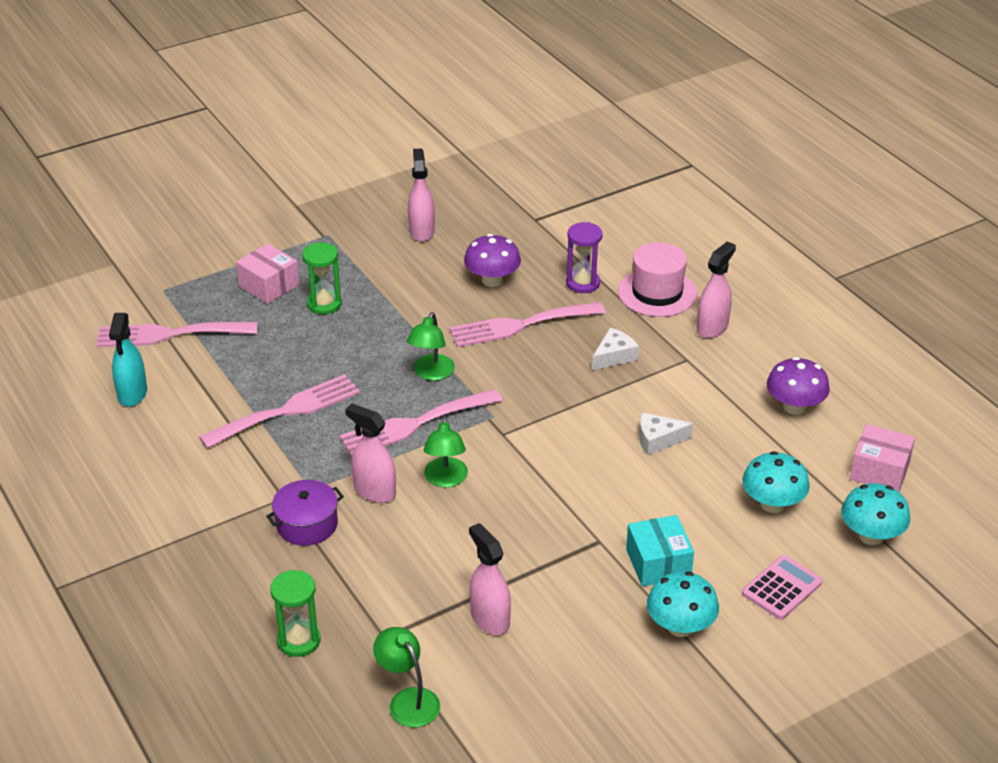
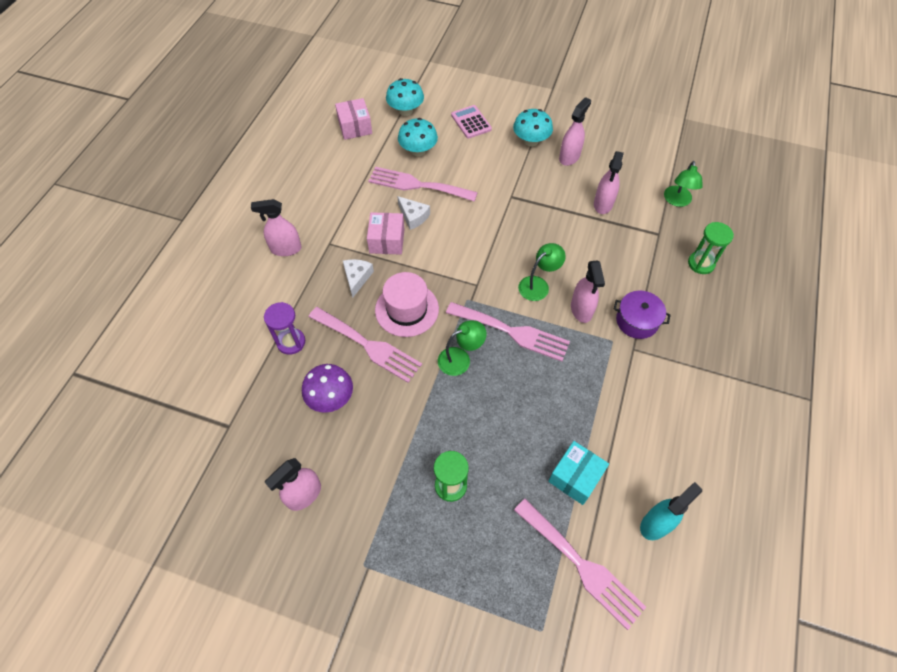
camera: 130 degrees left, 20 degrees up
pink fork [199,374,360,449] -> pink fork moved to [368,167,478,202]
pink box [236,244,299,304] -> pink box moved to [367,212,404,255]
white cheese [592,328,639,371] -> white cheese turned 90 degrees clockwise [343,259,374,298]
pink hat [618,242,697,317] -> pink hat moved to [375,272,439,337]
turquoise box [626,515,694,587] -> turquoise box moved to [548,441,609,505]
pink calculator [742,555,823,619] -> pink calculator turned 60 degrees clockwise [451,105,492,139]
purple mushroom [767,357,830,415] -> none
none -> pink spray bottle [559,97,591,166]

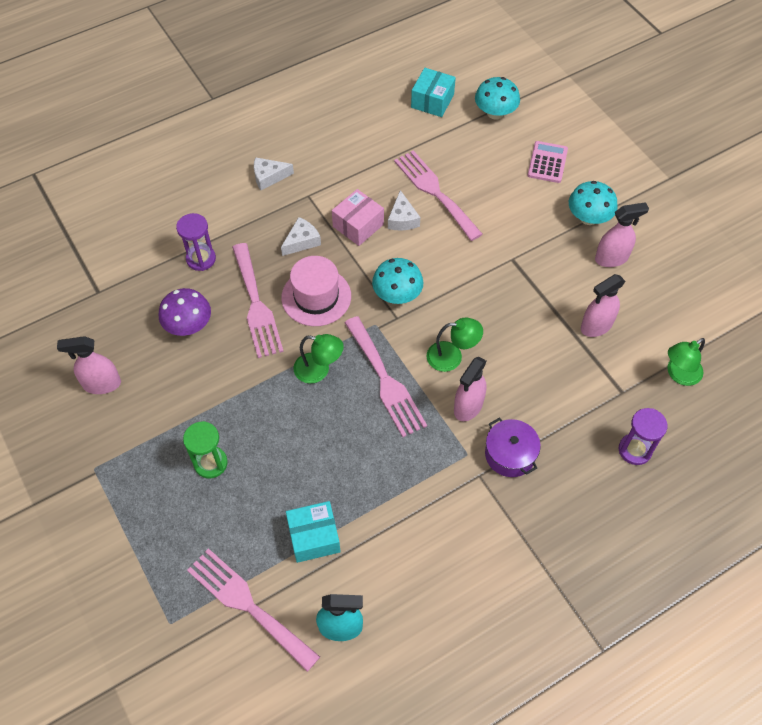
camera: 40 degrees right, 0 degrees up
pink spray bottle [251,199,302,256] -> white cheese [254,157,294,190]
pink box [335,98,372,140] -> turquoise box [411,68,456,117]
turquoise mushroom [398,118,438,156] -> turquoise mushroom moved to [372,258,423,304]
pink fork [514,499,646,630] -> pink fork turned 135 degrees clockwise [187,548,320,672]
green hourglass [688,222,734,274] -> purple hourglass [619,408,668,465]

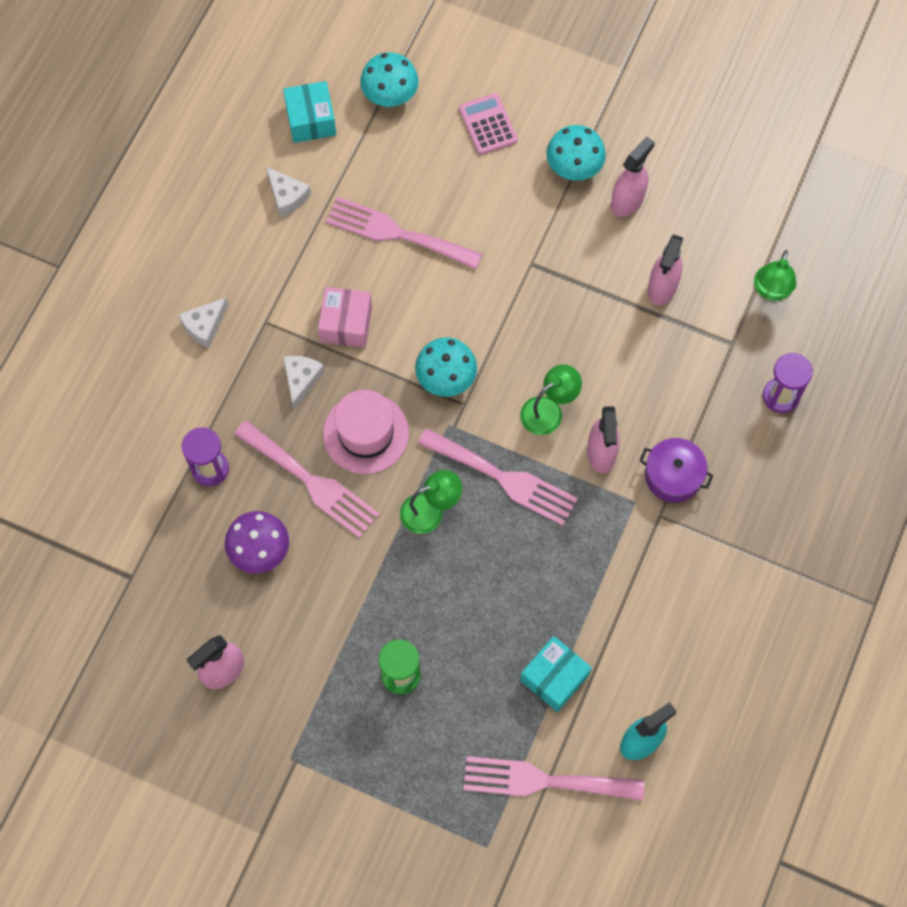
camera: 35 degrees left, 10 degrees up
white cheese [388,190,420,231] -> white cheese moved to [266,167,311,217]

